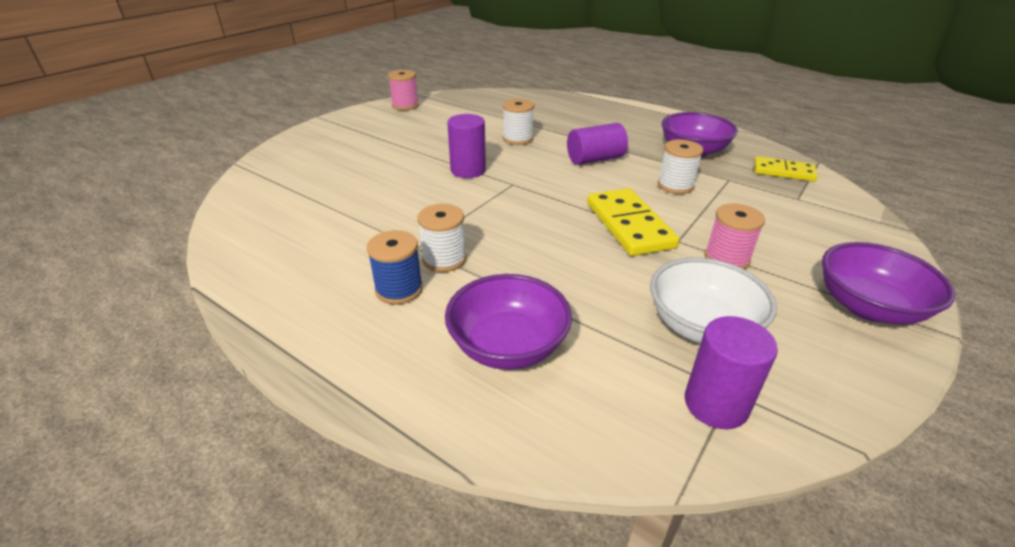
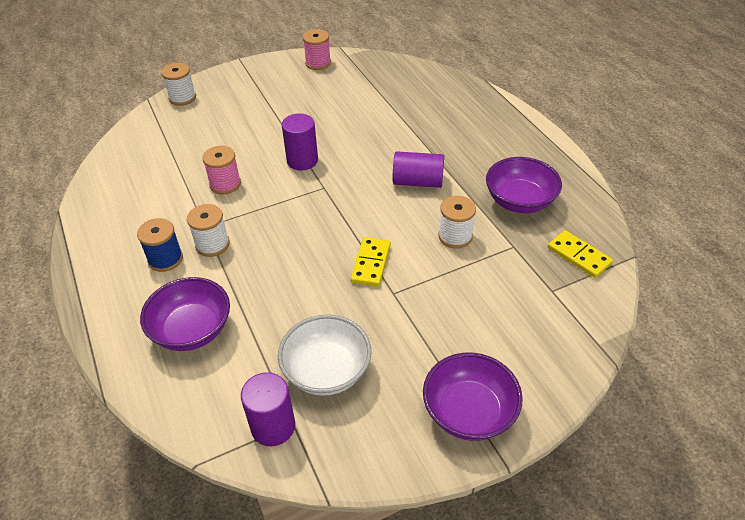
camera: 30 degrees right, 10 degrees up
white spool [503,99,534,145] -> white spool moved to [161,63,196,106]
yellow domino [587,188,680,256] -> yellow domino [351,237,391,287], size x0.65
pink spool [705,203,765,269] -> pink spool moved to [202,146,241,194]

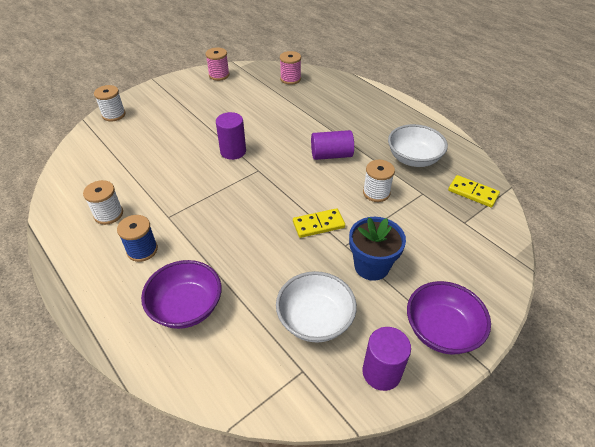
camera: 15 degrees left, 0 degrees up
white spool [187,204,230,257] -> white spool moved to [83,180,123,225]
pink spool [202,146,241,194] -> pink spool moved to [280,51,301,85]
purple cylinder [241,372,295,446] -> purple cylinder moved to [363,327,411,391]
yellow domino [351,237,391,287] -> yellow domino turned 75 degrees clockwise [293,208,345,238]
purple bowl [486,157,562,213] -> white bowl [388,124,448,167]
none -> blue flower pot [349,217,406,281]

